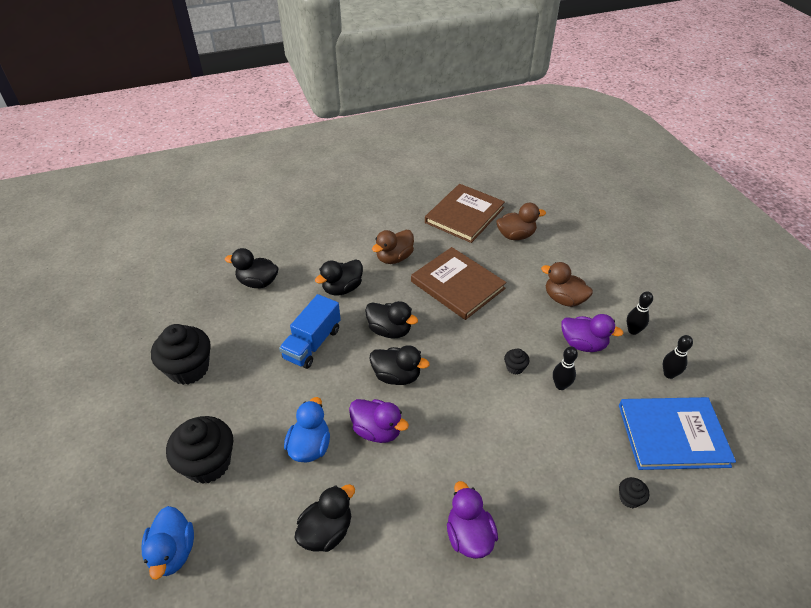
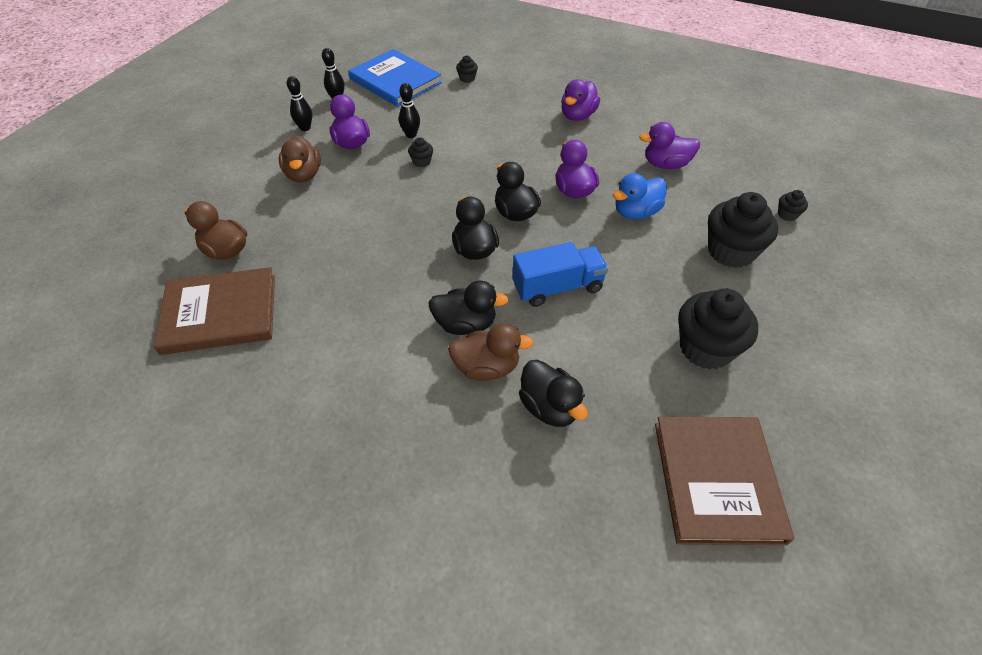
camera: 135 degrees left, 5 degrees up
blue duck [141,506,194,580] -> black cupcake [778,190,808,221]
black duck [294,484,355,552] -> purple duck [639,122,700,169]
brown duck [372,230,414,264] -> brown duck moved to [448,323,534,381]
brown book [411,247,506,320] -> brown book moved to [655,417,794,545]

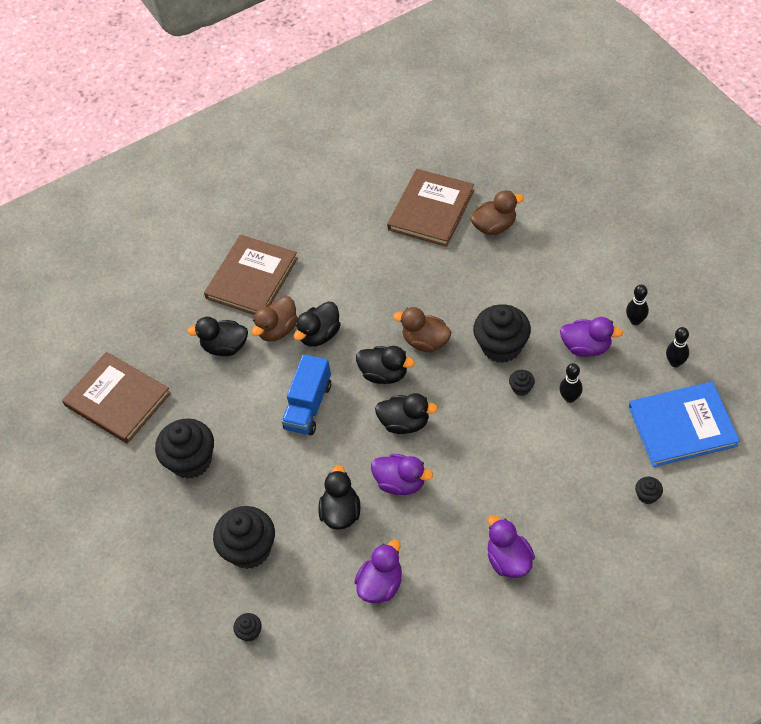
camera: 130 degrees right, 5 degrees up
brown duck [279,135,321,183] -> brown duck moved to [393,307,451,352]
blue duck [613,173,667,219] -> black duck [318,465,361,530]
none -> brown book [204,235,298,315]
none -> black cupcake [473,304,531,363]

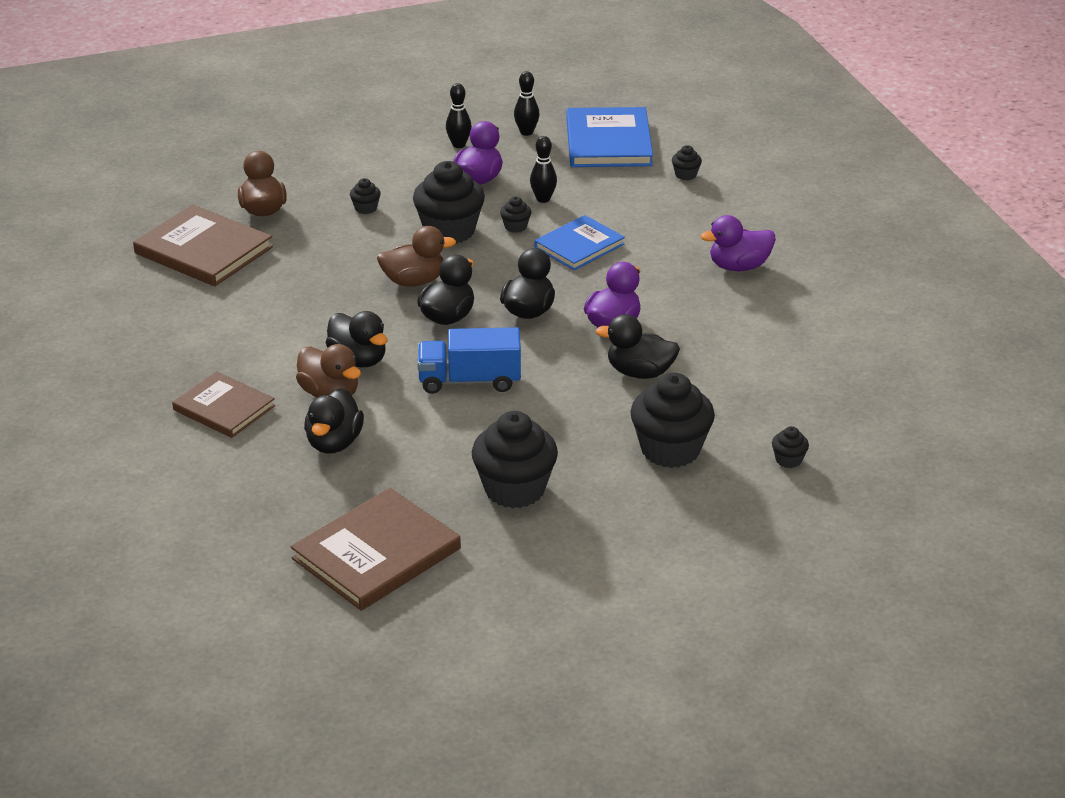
camera: 85 degrees left, 20 degrees down
brown book [204,235,298,315] -> brown book [172,371,275,438], size x0.66
blue truck [281,354,331,435] -> blue truck turned 150 degrees clockwise [418,327,521,394]
purple duck [354,540,402,603] -> none
brown duck [393,307,451,352] -> brown duck turned 135 degrees counterclockwise [377,226,456,287]
none -> black cupcake [350,178,381,214]
none -> blue book [534,215,625,270]

